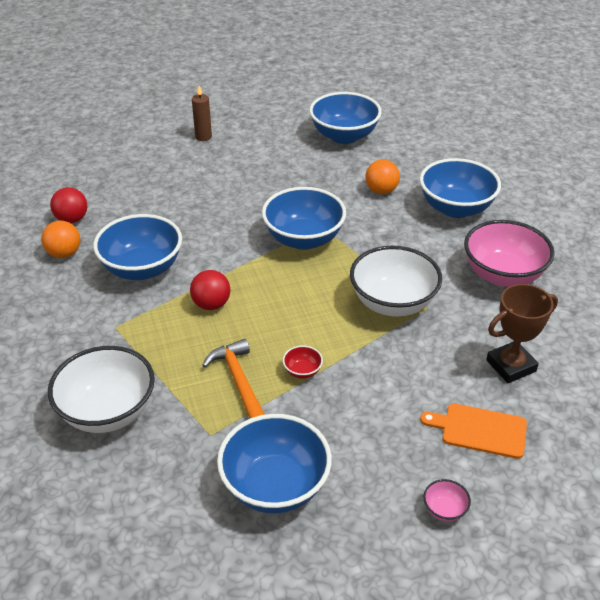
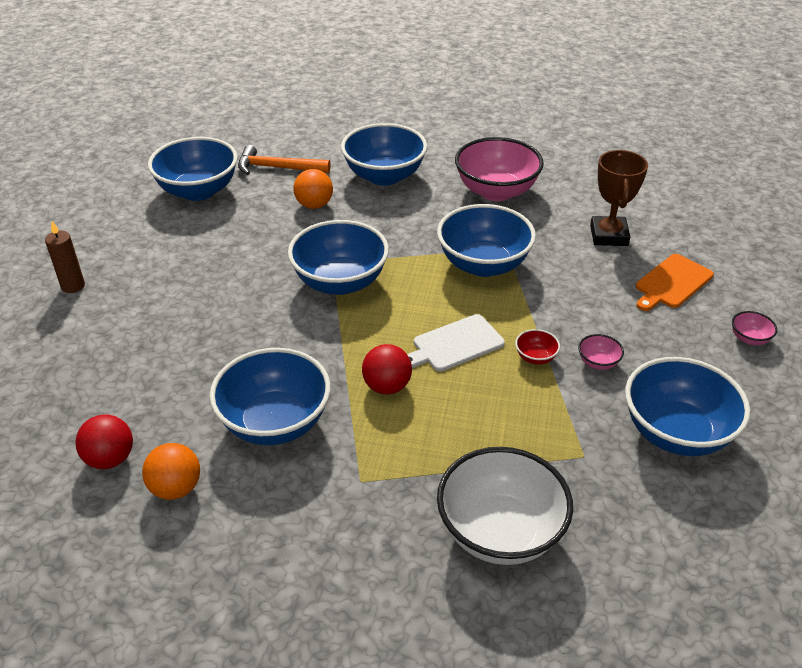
camera: 60 degrees left, 0 degrees up
orange hammer [202,339,265,419] -> orange hammer moved to [238,145,331,175]
white bowl [350,246,442,316] -> blue bowl [437,204,536,277]
none -> white cutting board [407,314,505,371]
none -> pink bowl [578,334,624,370]

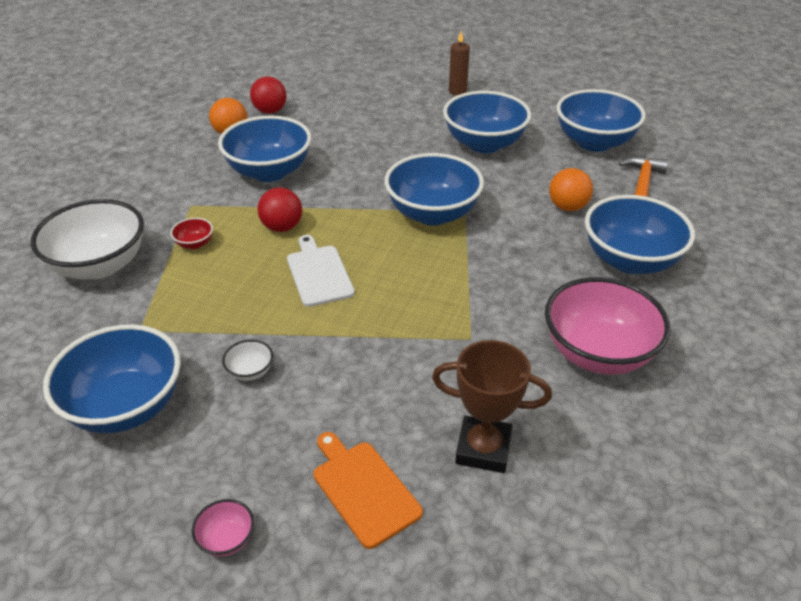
camera: 100 degrees right, 0 degrees up
blue bowl [437,204,536,277] -> blue bowl moved to [443,91,531,153]
red bowl [515,329,560,365] -> red bowl moved to [170,218,213,249]
pink bowl [578,334,624,370] -> white bowl [222,340,273,381]

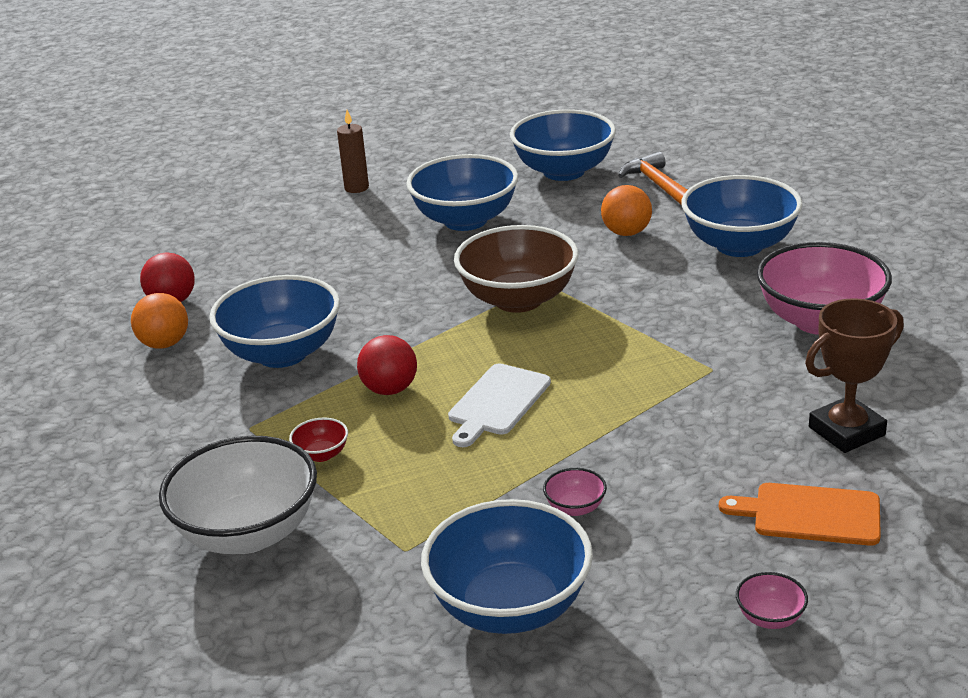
camera: 40 degrees left, 10 degrees down
white bowl [222,340,273,381] -> pink bowl [543,468,607,516]
white cutting board [287,235,355,307] -> white cutting board turned 90 degrees counterclockwise [448,363,551,447]
blue bowl [384,153,484,226] -> brown bowl [454,225,578,313]

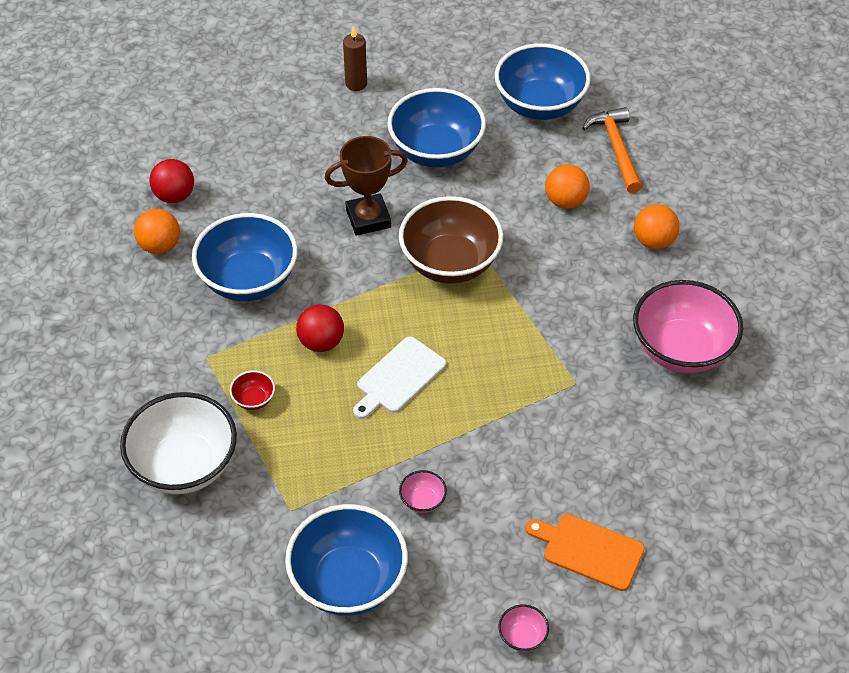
camera: 10 degrees right, 20 degrees up
blue bowl [681,175,803,257] -> orange ball [634,204,679,249]
brown trophy [805,298,904,453] -> brown trophy moved to [325,136,408,236]

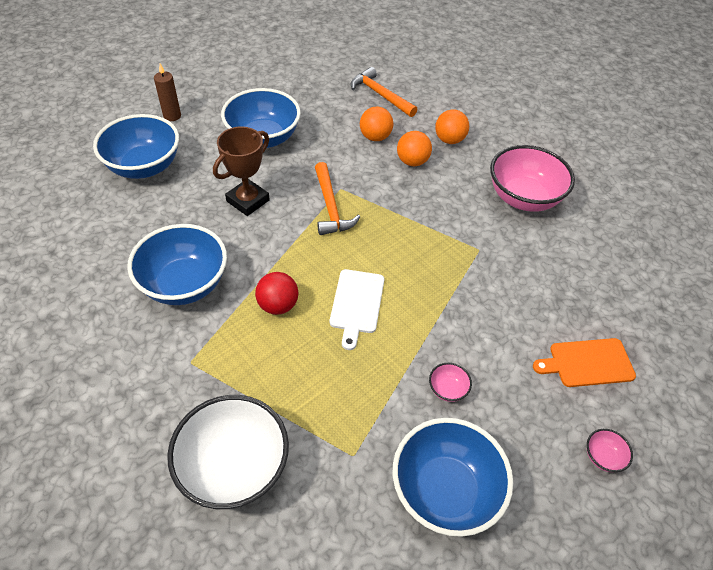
camera: 35 degrees left, 0 degrees up
orange ball [134,209,180,254] -> orange ball moved to [397,131,432,166]
red ball [150,159,194,203] -> none
red bowl [230,370,275,410] -> none
brown bowl [399,196,503,284] -> orange hammer [315,162,360,235]
blue bowl [495,43,591,120] -> blue bowl moved to [93,114,179,179]

